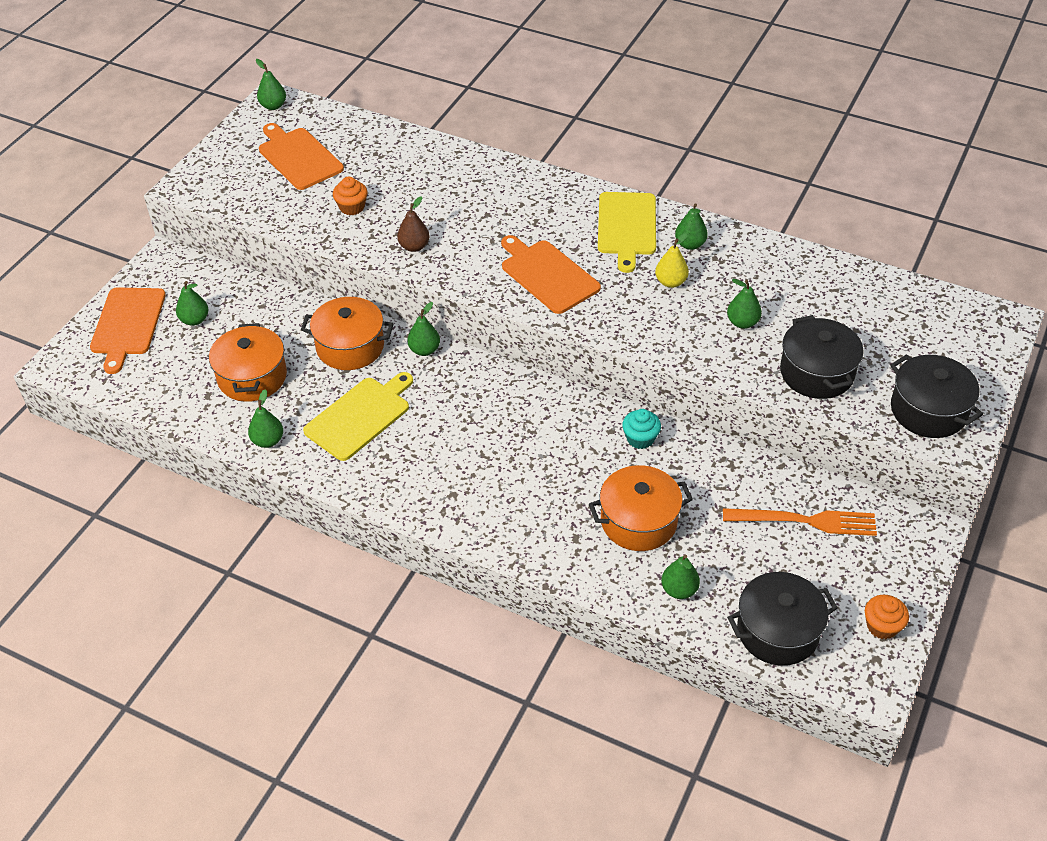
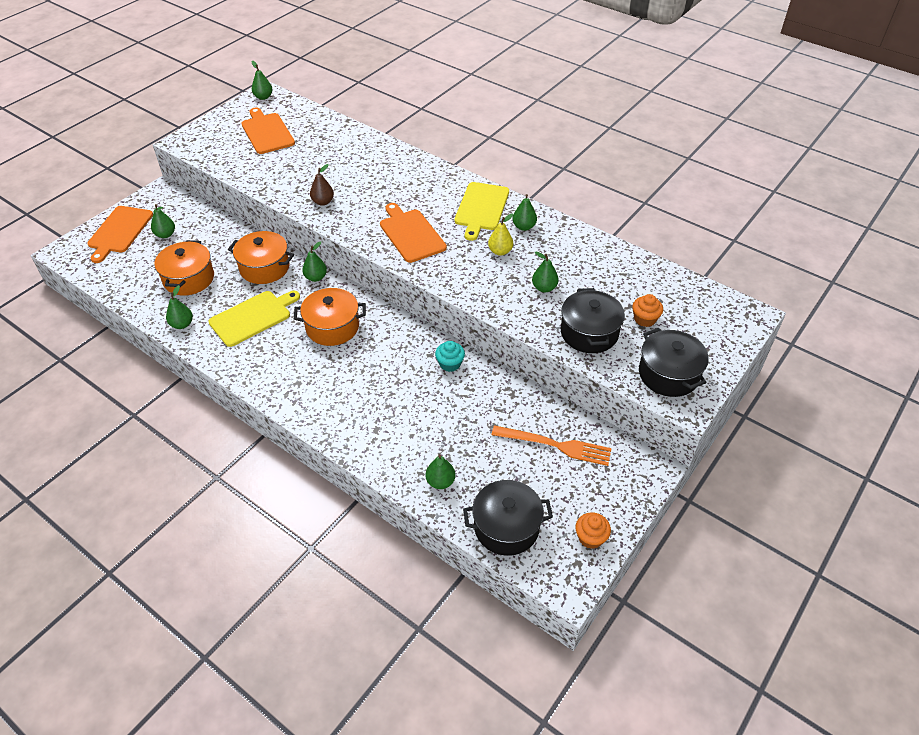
camera: 10 degrees right, 0 degrees up
orange cupcake [333,177,367,215] -> orange cupcake moved to [632,294,663,327]
orange pot [589,465,693,551] -> orange pot moved to [294,288,366,346]

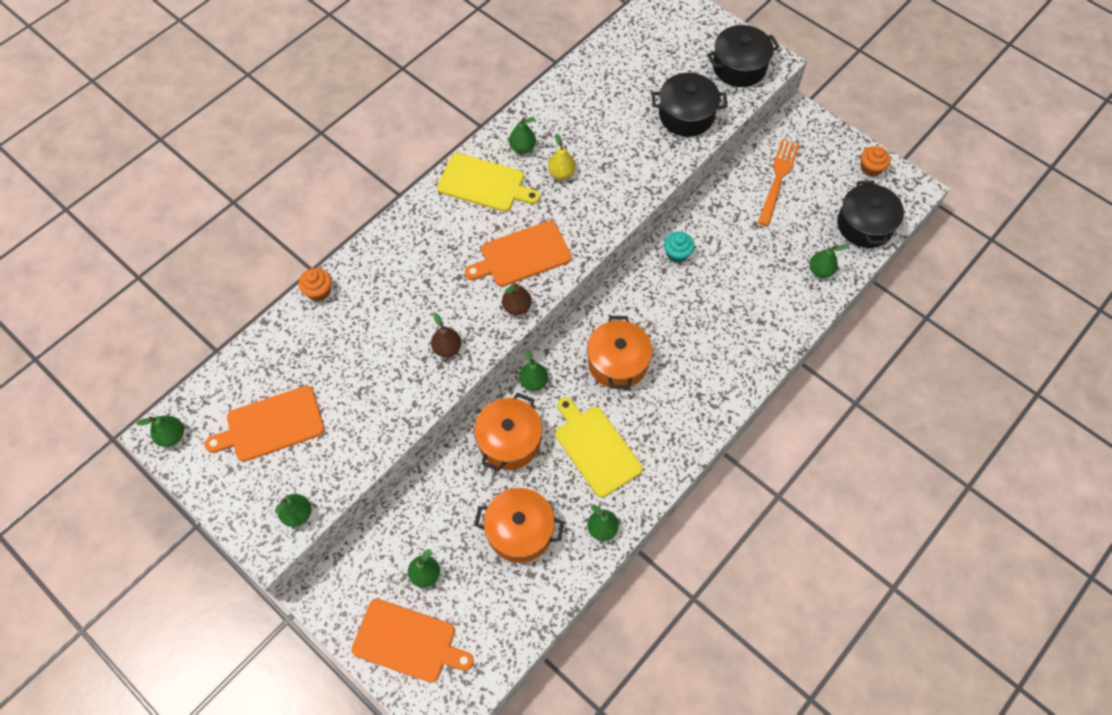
camera: 85 degrees left, 15 degrees up
green pear [532,251,559,292] -> green pear moved to [275,494,311,527]
orange cupcake [632,294,663,327] -> orange cupcake moved to [299,268,332,301]
none -> brown pear [502,283,532,315]

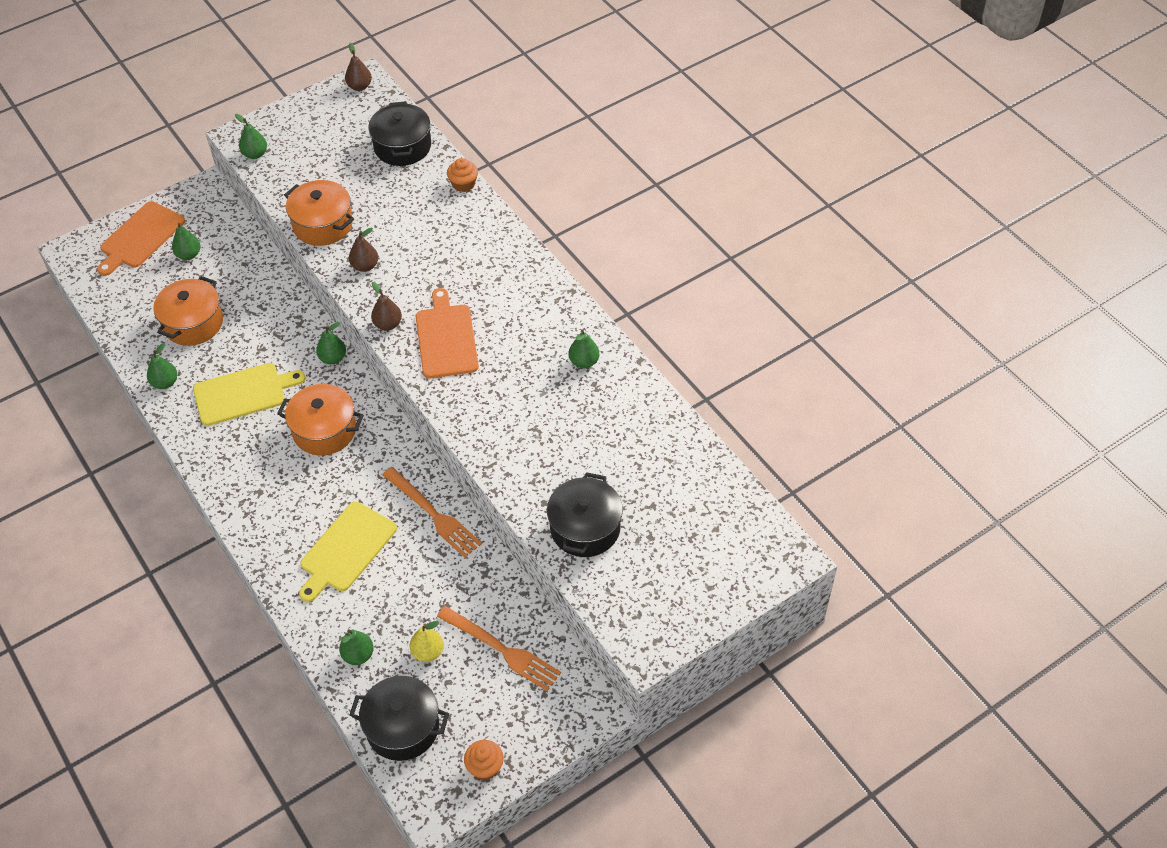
camera: 105 degrees right, 10 degrees down
green pear [136,416,184,447] -> brown pear [345,43,372,91]
orange cutting board [205,386,325,462] -> none
yellow cutting board [437,153,540,212] -> yellow cutting board moved to [299,502,397,602]
orange pot [474,393,542,472] -> orange pot moved to [284,180,354,246]
yellow pear [548,133,575,180] -> yellow pear moved to [410,621,444,662]
turquoise cupcake [664,232,694,263] -> orange fork [382,467,482,558]
black pot [707,25,780,87] -> black pot moved to [368,101,431,166]

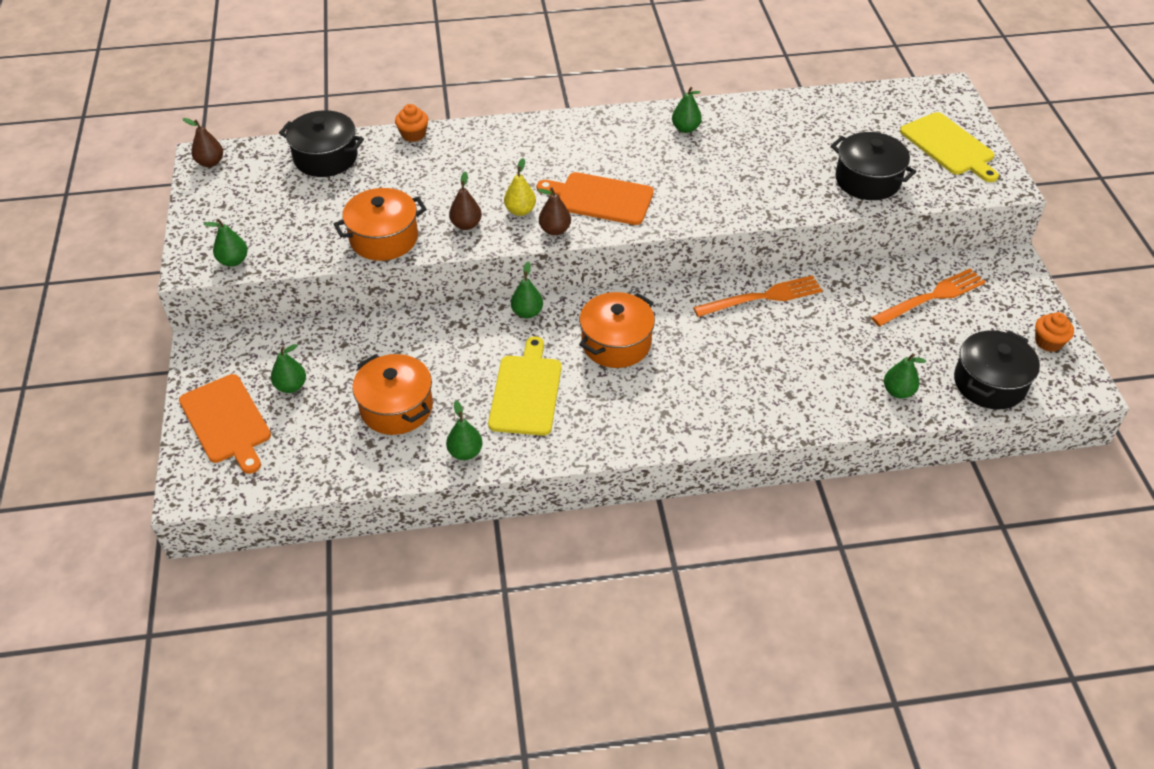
camera: 65 degrees left, 5 degrees down
yellow cutting board [299,502,397,602] -> yellow cutting board moved to [900,112,999,182]
yellow pear [410,621,444,662] -> yellow pear moved to [504,158,536,216]

